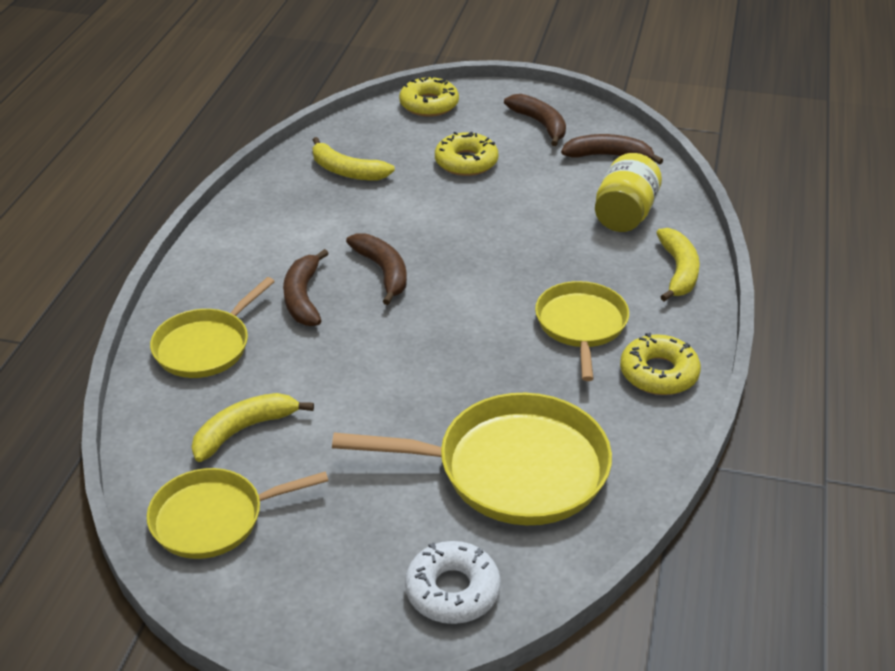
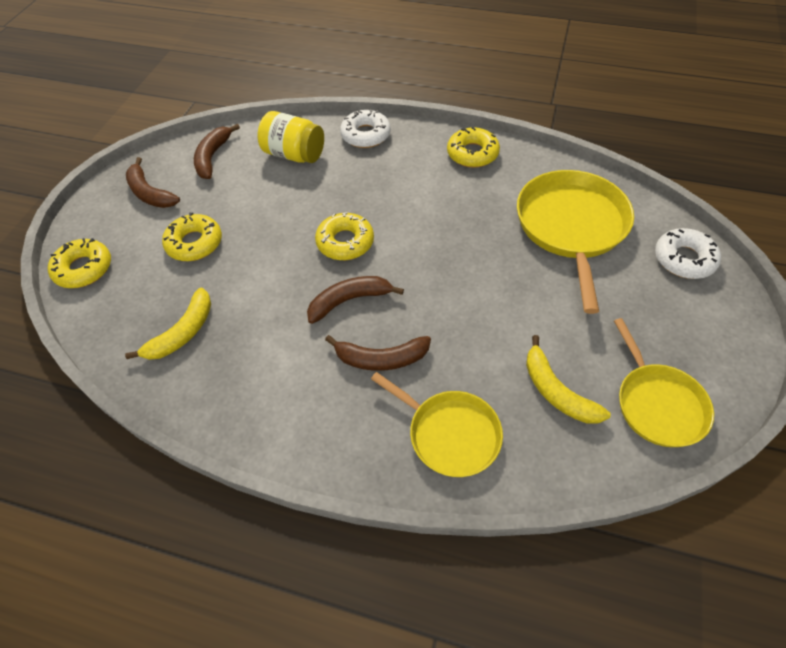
camera: 85 degrees left, 15 degrees up
brown banana [504,94,566,146] -> brown banana turned 105 degrees counterclockwise [126,157,180,208]
yellow pan [535,281,629,381] -> none
yellow banana [656,228,700,302] -> white donut [340,109,391,148]
none -> yellow donut [315,212,374,260]

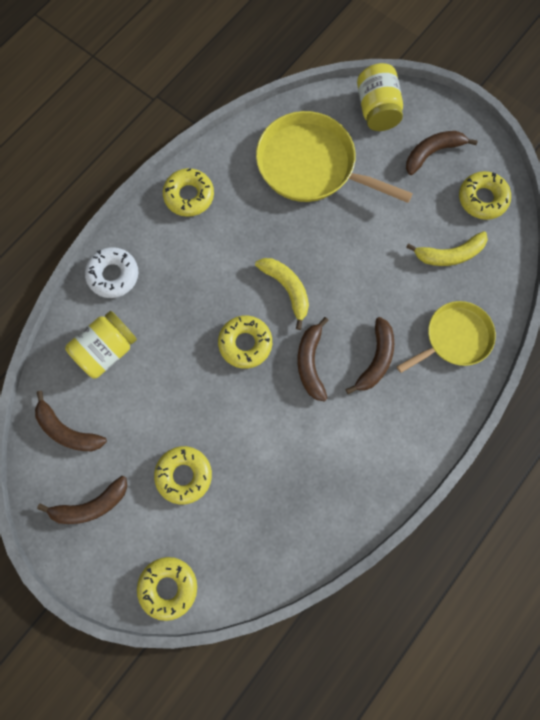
camera: 70 degrees left, 20 degrees up
yellow banana [125,288,211,360] -> yellow banana moved to [255,258,309,330]
yellow pan [614,318,714,447] -> yellow donut [459,171,511,220]
white donut [655,228,721,279] -> yellow jar [357,63,403,131]
none -> brown banana [406,131,478,175]

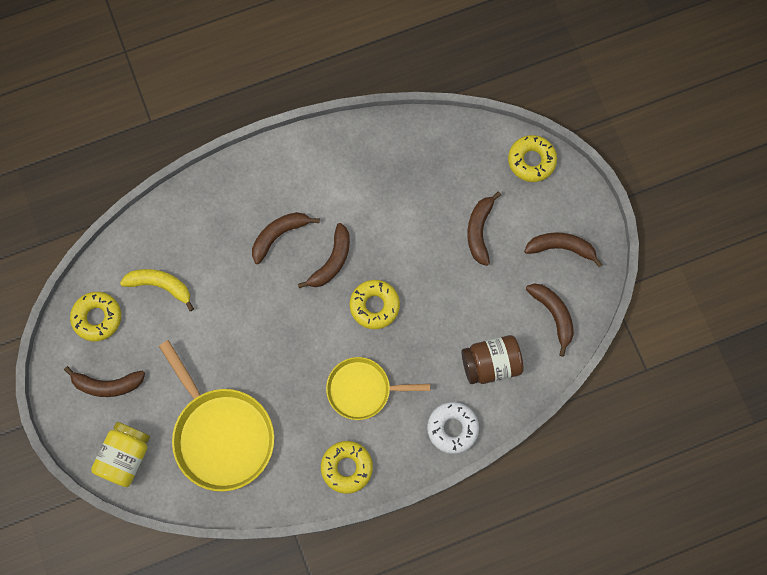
camera: 150 degrees left, 0 degrees up
yellow jar [65,311,137,379] -> brown jar [462,335,523,384]
yellow donut [154,446,212,504] -> brown banana [467,192,501,266]
yellow banana [255,258,309,330] -> none
yellow pan [397,301,496,373] -> yellow pan moved to [326,357,430,420]

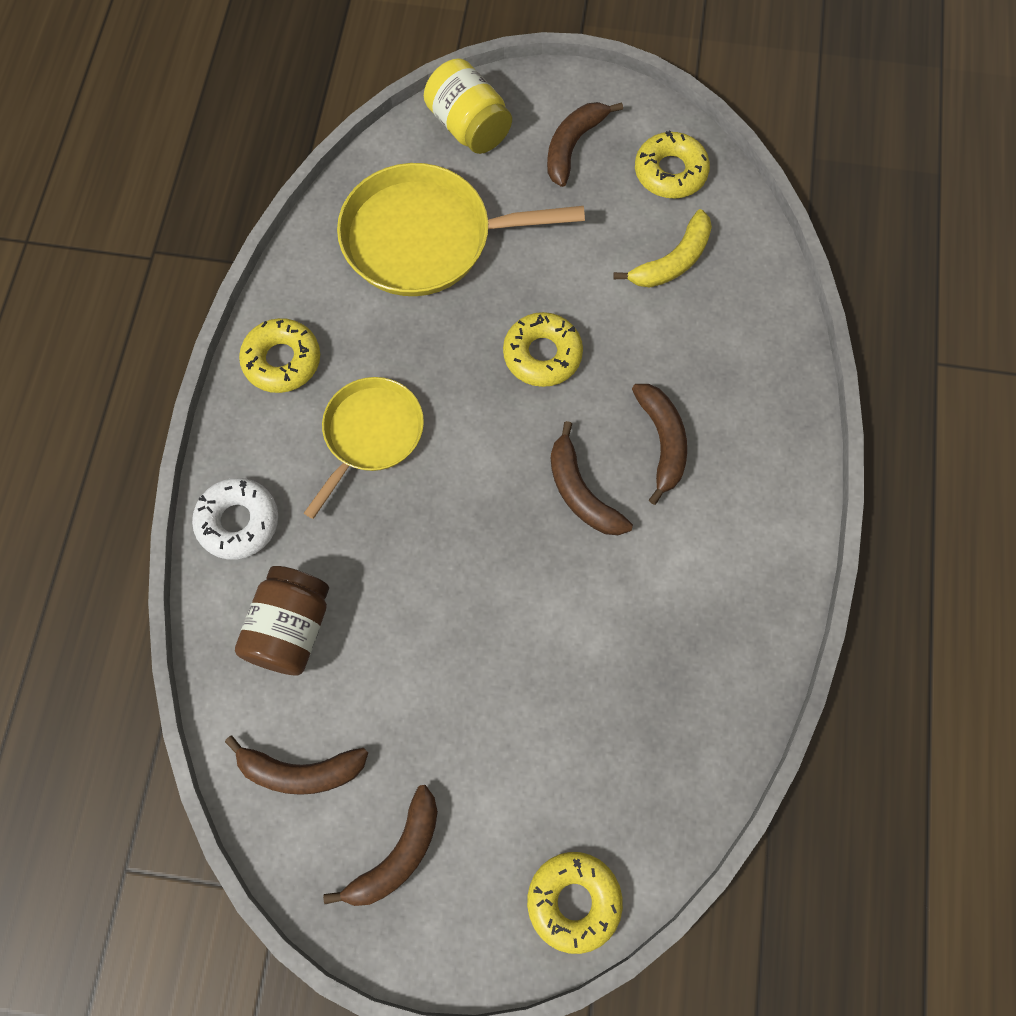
camera: 120 degrees right, 5 degrees down
yellow donut [349,280,400,329] -> yellow donut moved to [503,312,583,387]
brown banana [467,192,501,266] -> none

